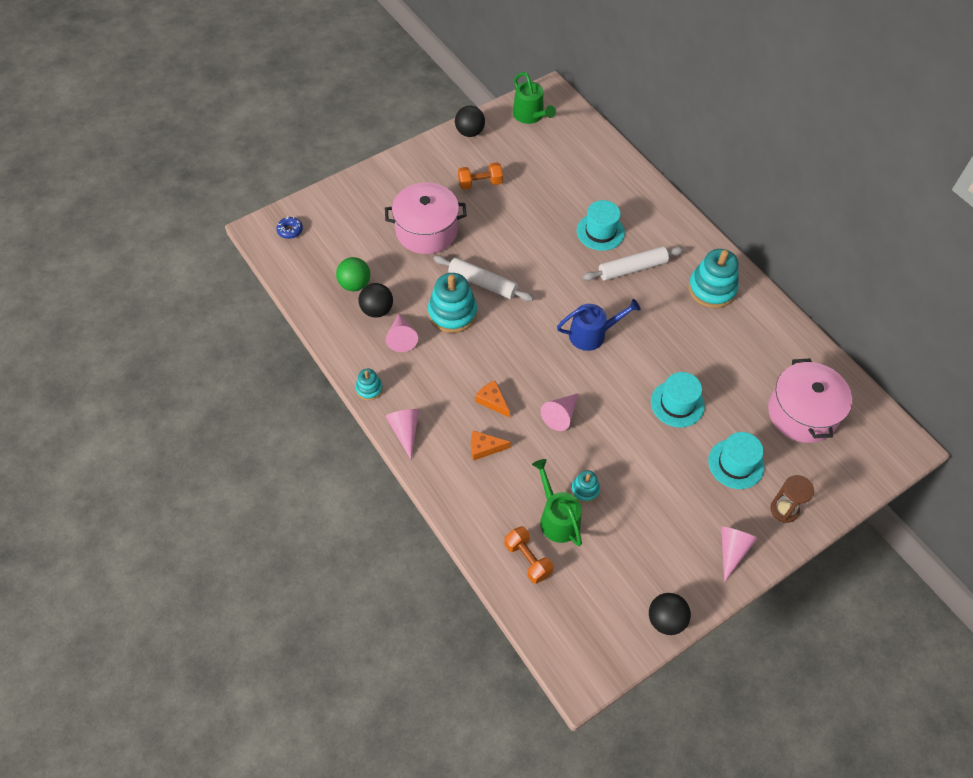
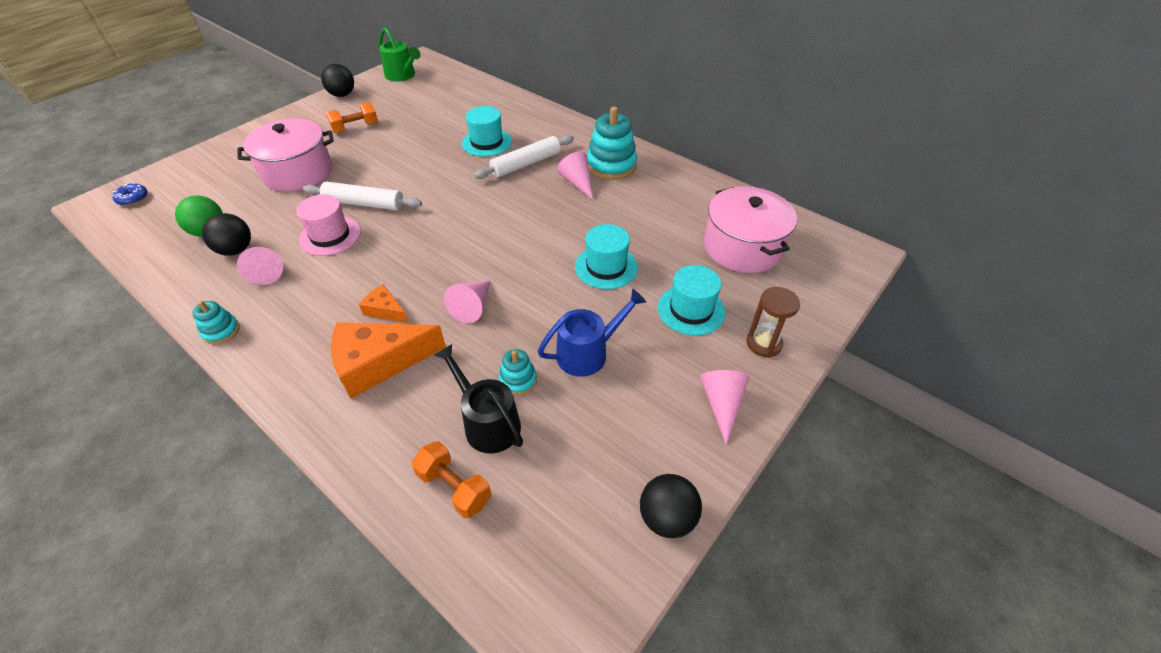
camera: 15 degrees left, 10 degrees down
pink cone [386,409,419,460] -> pink cone moved to [557,151,594,200]
turquoise stacking toy [428,273,477,333] -> pink hat [296,194,361,256]
orange cheese [471,430,511,461] -> orange cheese [331,322,446,399], size x1.98
green watering can [532,459,582,546] -> black watering can [434,344,523,453]
blue watering can [557,299,641,351] -> blue watering can moved to [538,289,646,377]

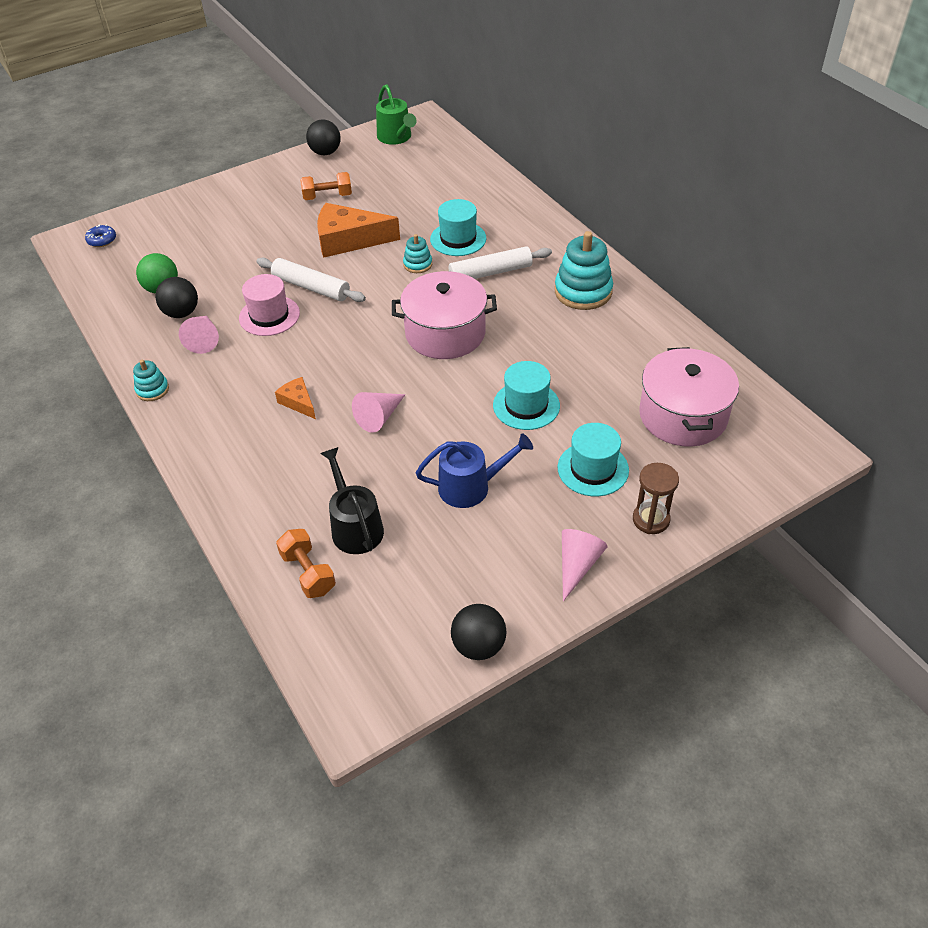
camera: 20 degrees right, 0 degrees up
pink pot [237,119,334,192] -> pink pot moved to [392,271,497,359]
orange cheese [331,322,446,399] -> orange cheese moved to [317,203,400,258]
turquoise stacking toy [499,349,537,396] -> turquoise stacking toy moved to [403,234,432,273]
pink cone [557,151,594,200] -> none

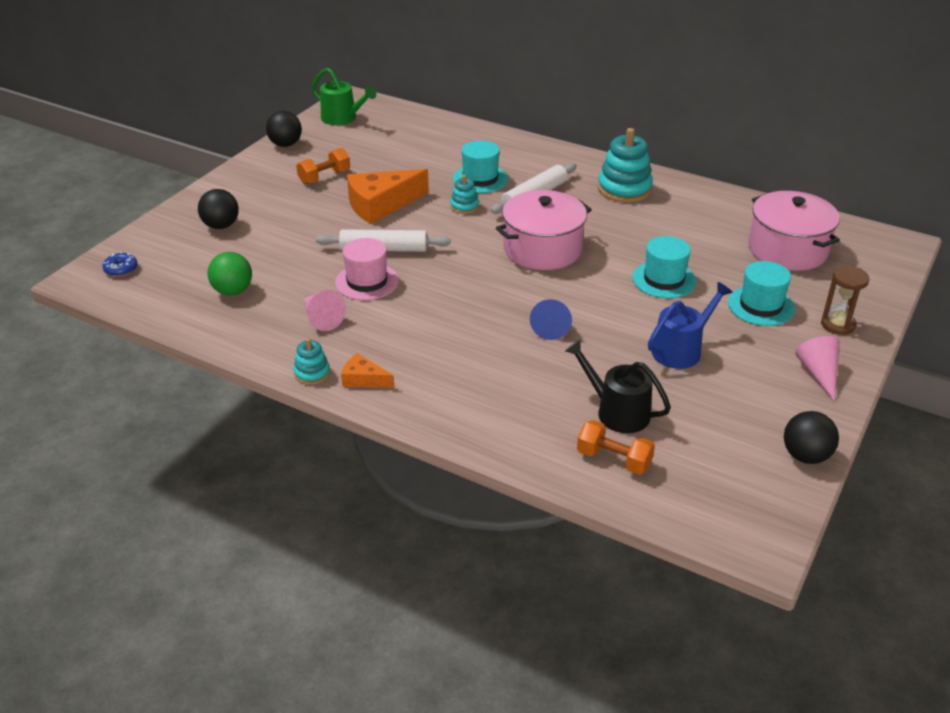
camera: 30 degrees left, 10 degrees down
black ball [155,277,198,318] -> black ball moved to [198,189,239,229]
orange cheese [275,377,316,419] -> orange cheese moved to [341,353,394,388]
pink cone [352,392,406,433] -> blue cone [530,299,572,340]

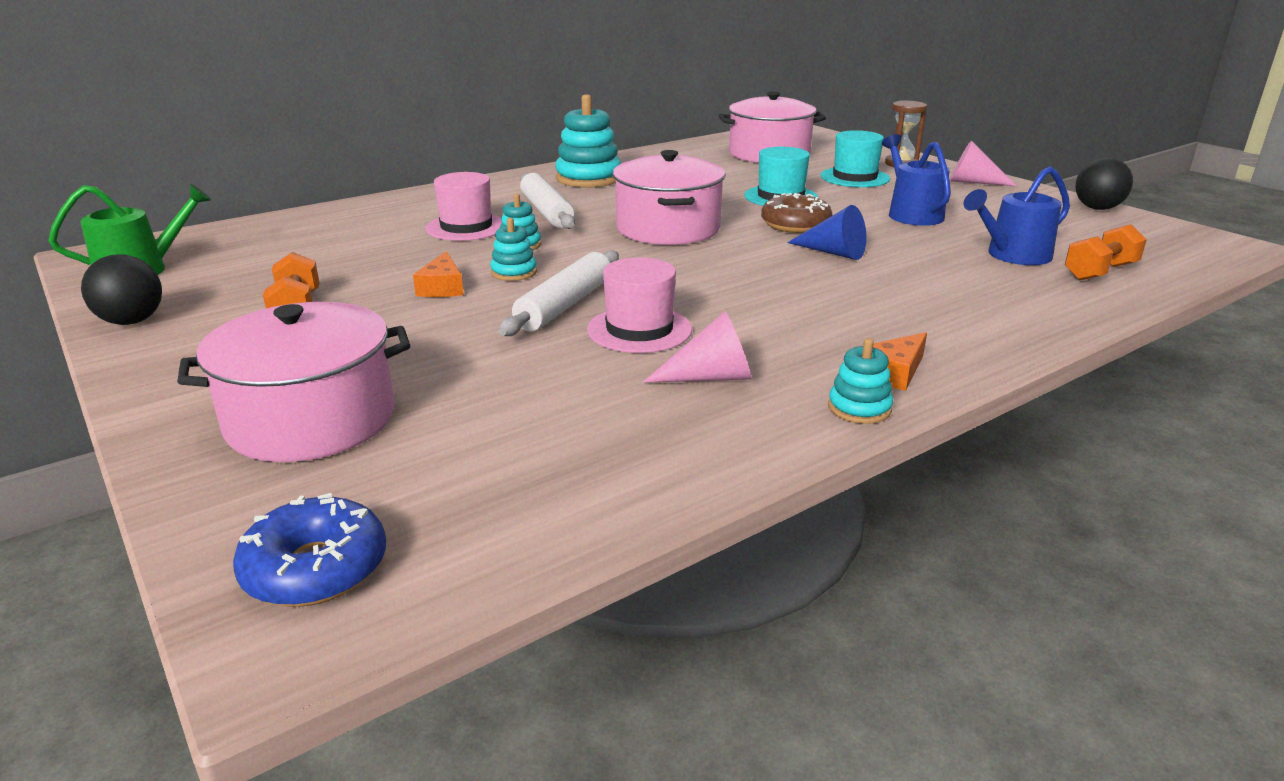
camera: 65 degrees left, 10 degrees down
blue donut [102,252,138,277] -> blue donut [233,493,386,607], size x1.63
black ball [198,189,239,229] -> pink pot [177,302,410,462]
green ball [207,252,252,295] -> none
orange cheese [347,169,429,224] -> orange cheese [413,251,464,297], size x0.51
turquoise hat [453,141,508,193] -> pink hat [425,172,502,241]
black watering can [565,340,671,433] -> blue watering can [963,166,1070,265]
none -> turquoise stacking toy [490,218,537,281]
none -> brown donut [761,193,832,233]

